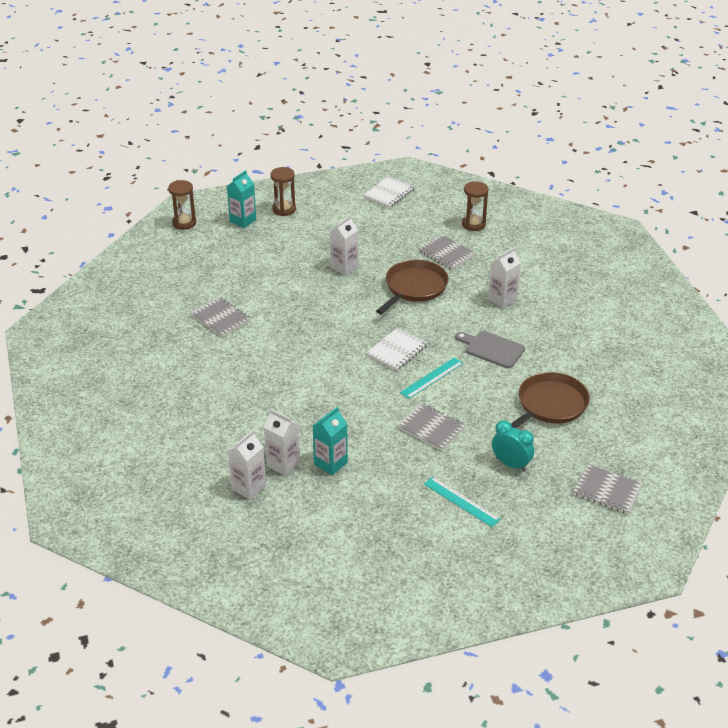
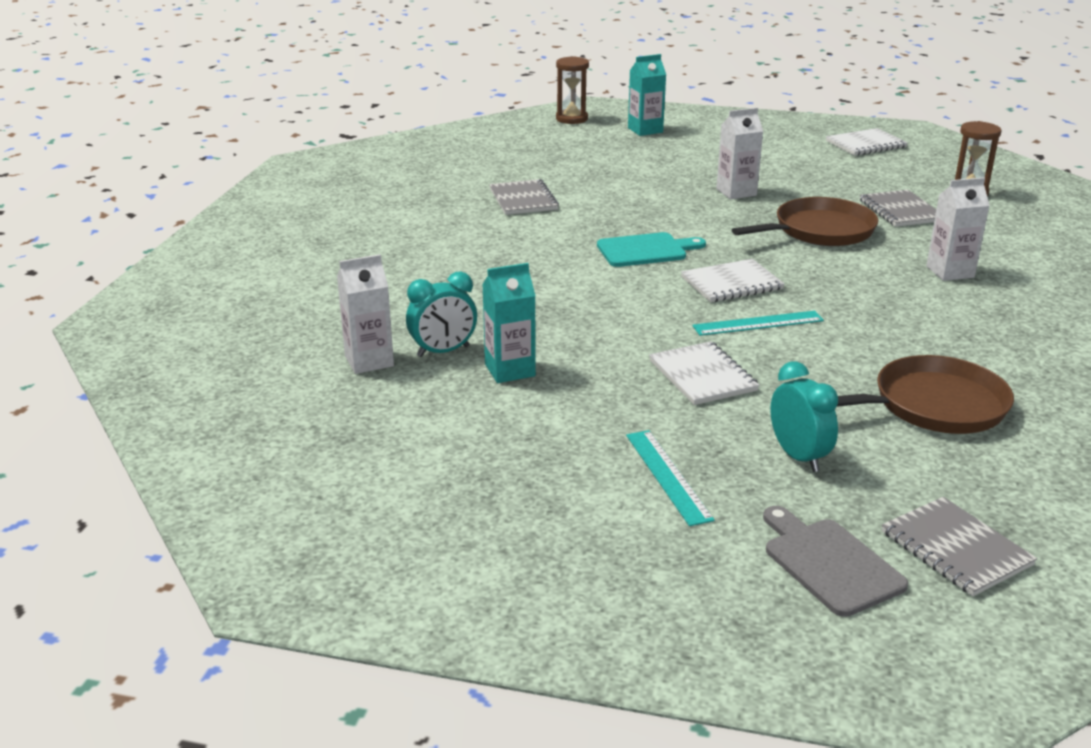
camera: 30 degrees right, 10 degrees down
white carton [264,409,300,476] -> turquoise clock [406,272,477,357]
brown hourglass [270,167,296,216] -> none
grey notebook [397,403,465,451] -> white notebook [649,341,759,405]
grey cutting board [455,331,525,368] -> grey cutting board moved to [763,506,908,617]
none -> turquoise cutting board [597,232,706,267]

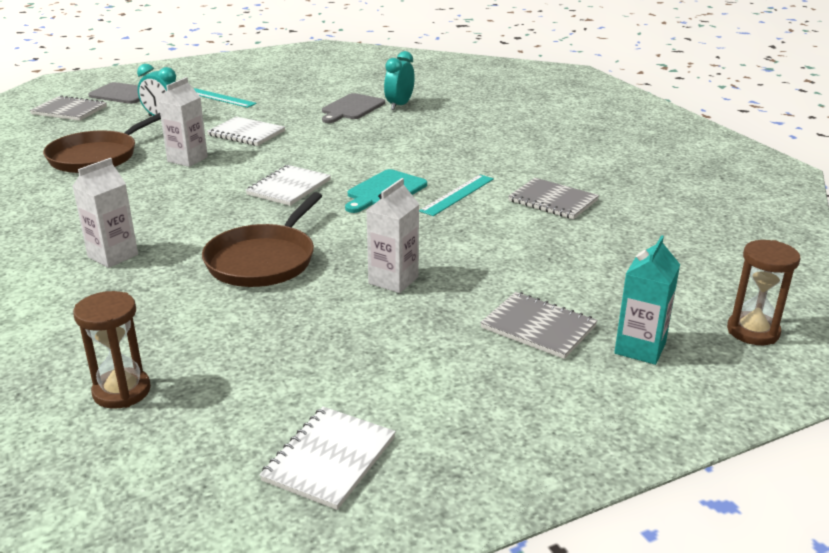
camera: 140 degrees right, 0 degrees up
white carton [337,254,394,374] -> white carton moved to [158,77,208,167]
turquoise carton [482,263,536,383] -> grey cutting board [322,93,385,123]
turquoise ruler [692,311,824,336] -> turquoise ruler moved to [419,175,494,216]
grey notebook [860,190,936,227] -> grey notebook moved to [480,292,598,359]

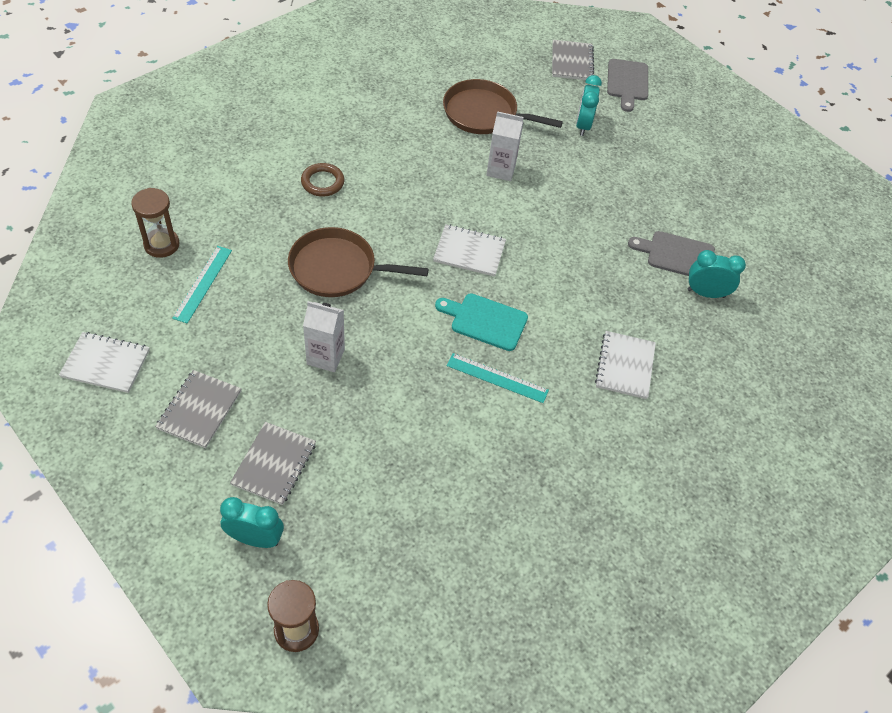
camera: 70 degrees right, 25 degrees up
white carton [73,158,138,268] -> brown ring [301,163,344,197]
turquoise ruler [194,88,257,108] -> turquoise ruler moved to [172,246,232,323]
white notebook [207,117,285,146] -> white notebook moved to [595,331,656,399]
grey notebook [508,178,599,219] -> grey notebook moved to [155,370,242,448]
turquoise carton [614,235,680,365] -> turquoise clock [220,497,284,548]

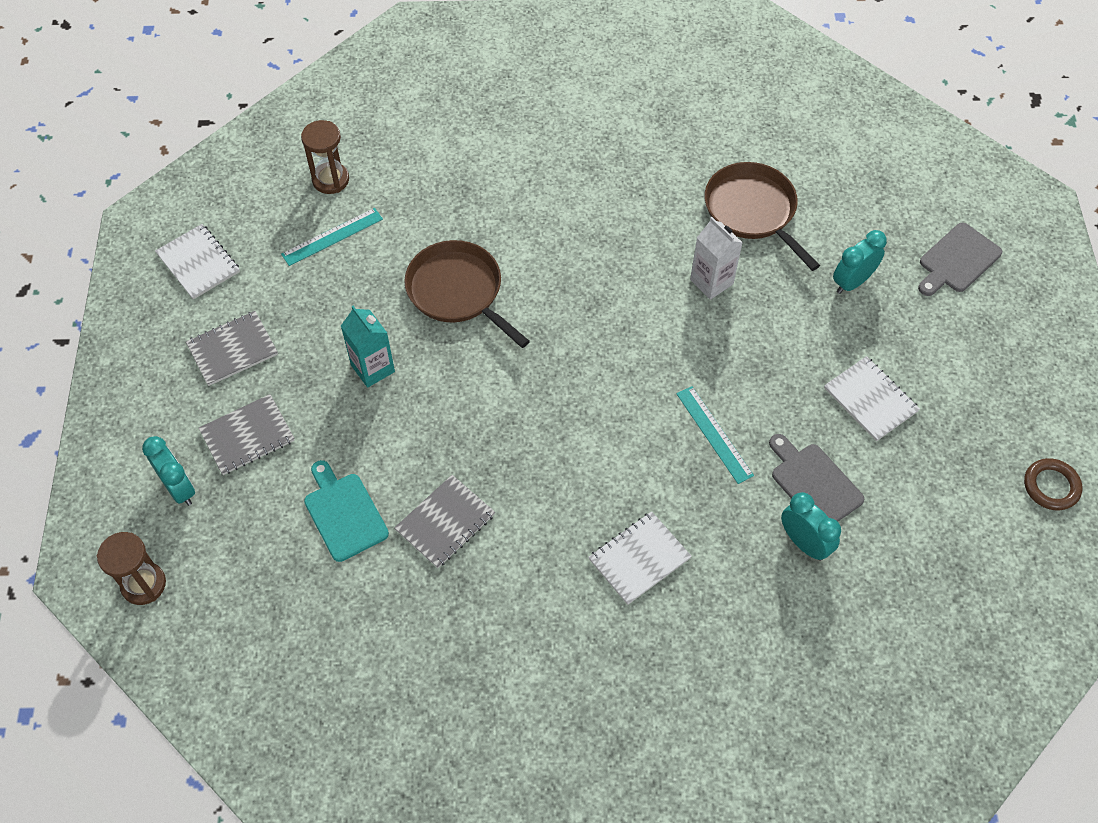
camera: 45 degrees right, 5 degrees up
brown ring [301,163,344,197] -> brown ring moved to [1024,458,1082,510]
white carton [303,301,345,372] -> turquoise carton [341,306,395,388]
white notebook [433,224,506,277] -> white notebook moved to [824,356,920,441]
turquoise cutting board [435,293,528,351] -> turquoise cutting board moved to [304,460,389,562]
turquoise ruler [447,353,549,403] -> turquoise ruler moved to [676,386,754,484]
grey notebook [552,40,594,80] -> grey notebook moved to [394,475,495,568]

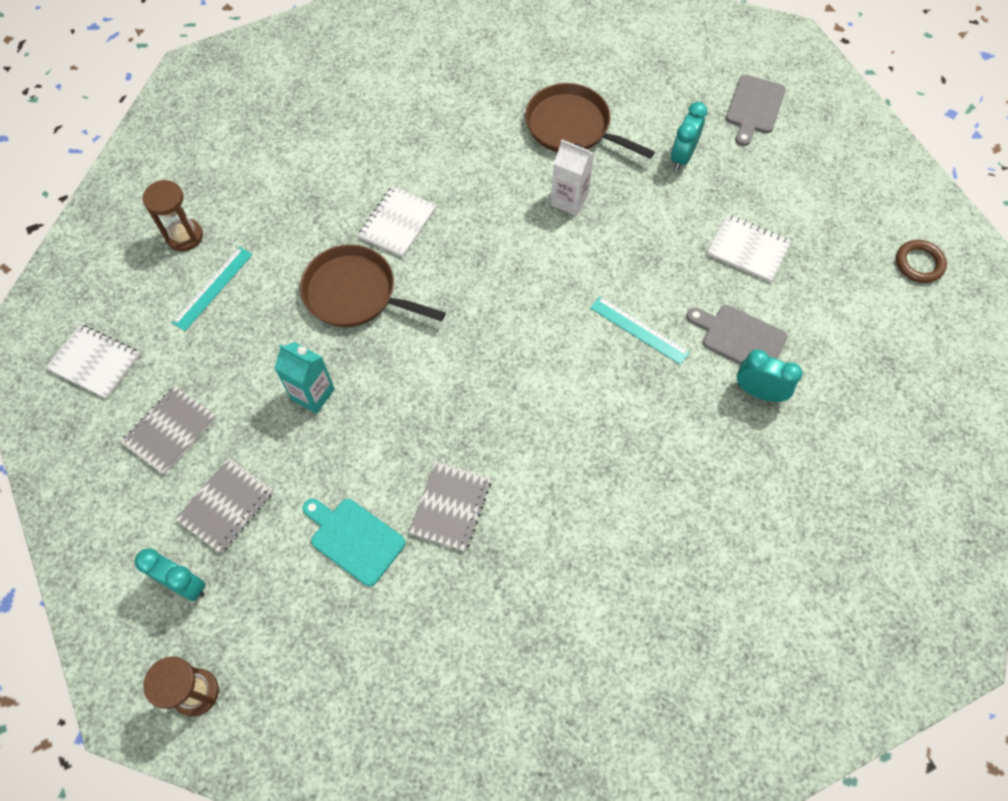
camera: 25 degrees left, 5 degrees up
white notebook [588,511,692,605] -> white notebook moved to [358,186,437,257]

